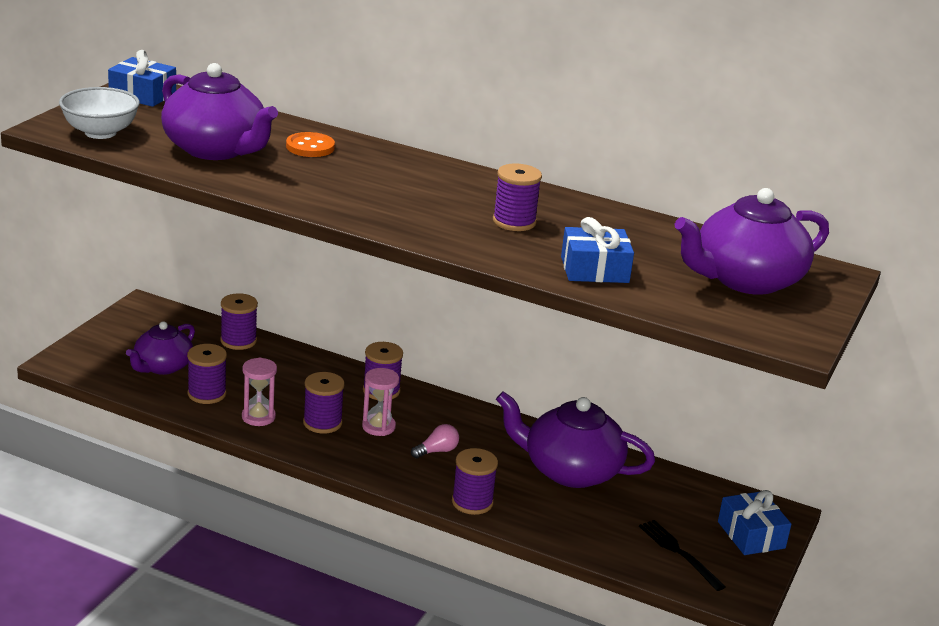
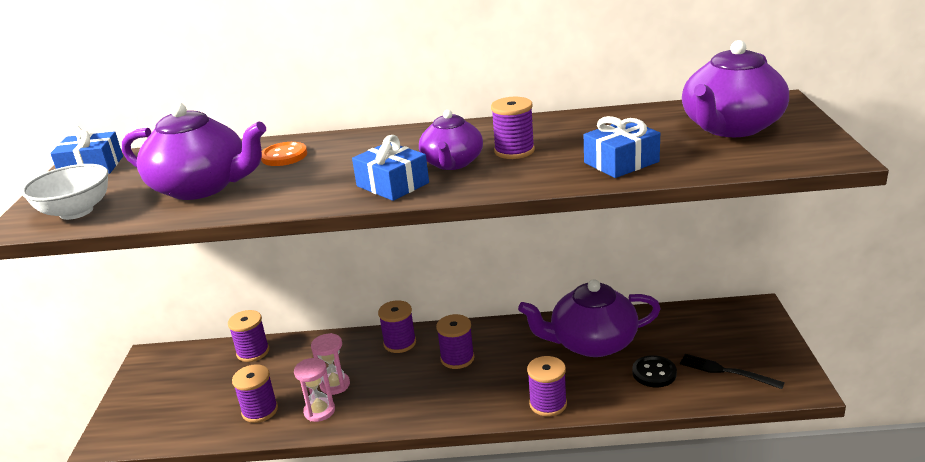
camera: 20 degrees left, 0 degrees up
purple teapot [126,321,195,375] -> purple teapot moved to [419,110,483,170]
purple spool [303,372,345,434] -> purple spool moved to [436,314,475,369]
pink hourglass [362,368,399,436] -> pink hourglass moved to [311,333,350,395]
pink light bulb [411,424,459,458] -> none
blue gift [718,490,791,555] -> blue gift moved to [352,135,429,201]
none -> black button [632,355,677,387]

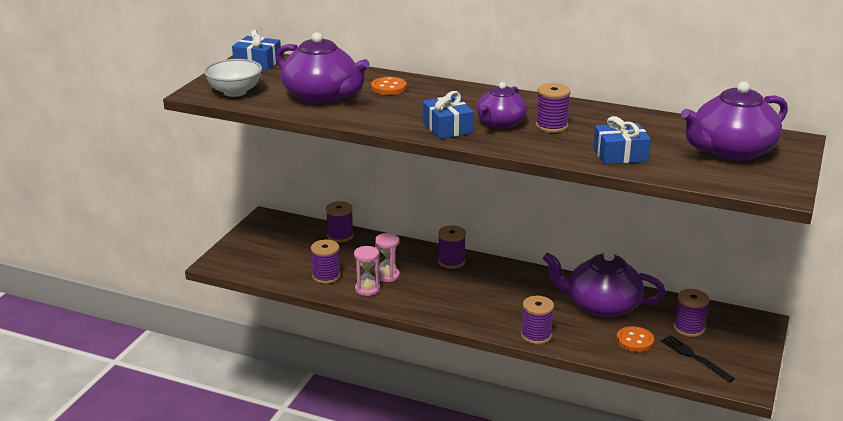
camera: 20 degrees right, 0 degrees up
purple spool [436,314,475,369] -> purple spool moved to [674,289,709,337]
black button [632,355,677,387] -> orange button [616,326,654,352]

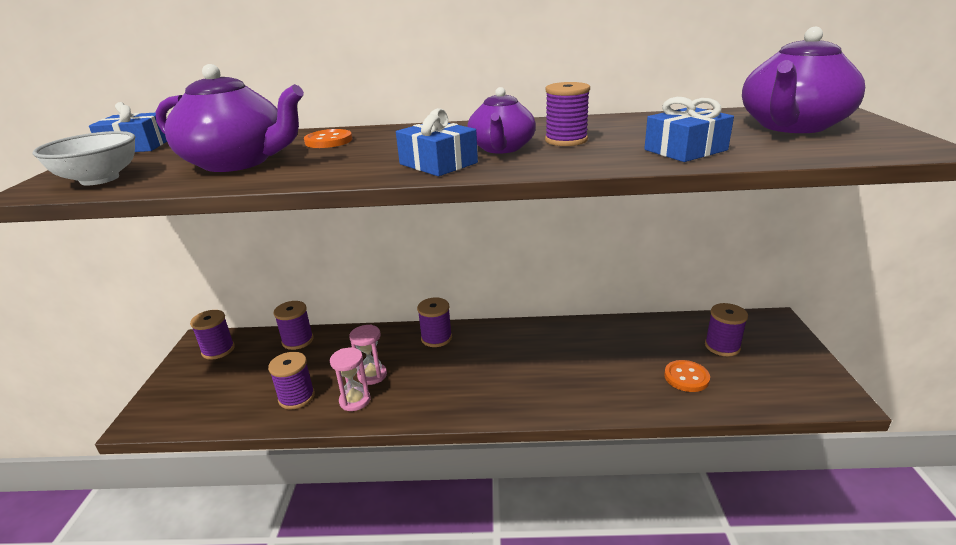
camera: 20 degrees left, 0 degrees up
purple spool [521,296,554,344] -> purple spool moved to [190,310,235,360]
purple teapot [543,251,665,318] -> none
black fork [661,335,735,382] -> none

